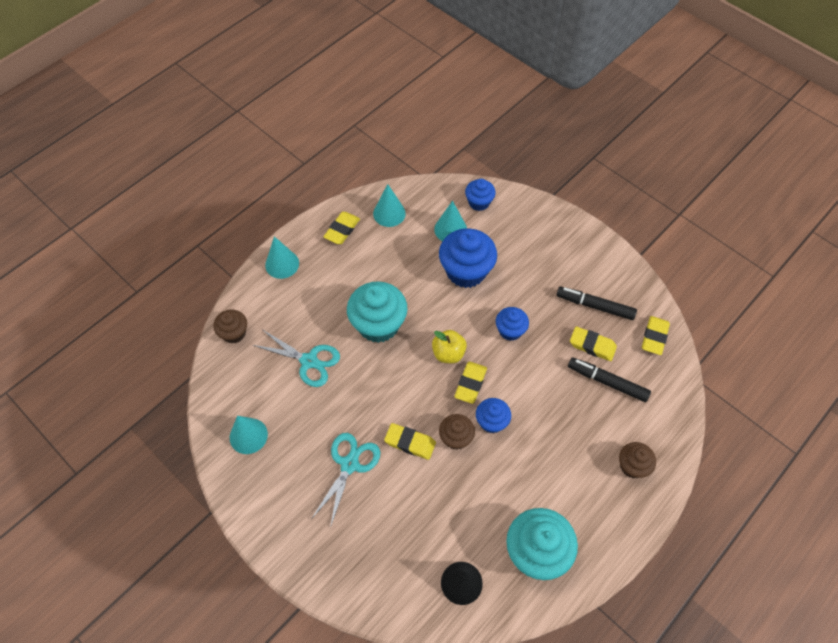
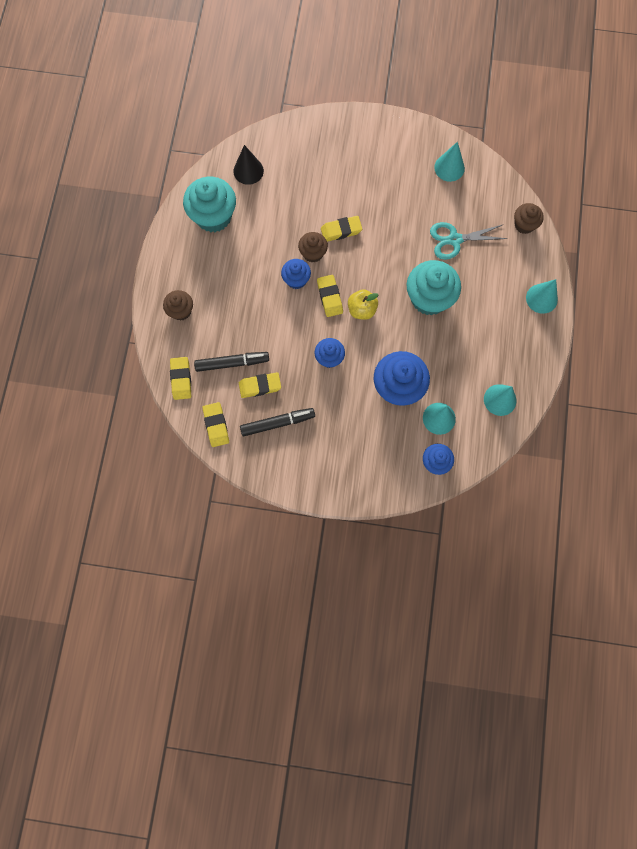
camera: 145 degrees right, 15 degrees up
turquoise scissors [312,433,380,528] -> none
yellow eraser [323,212,360,244] -> yellow eraser moved to [170,357,191,400]

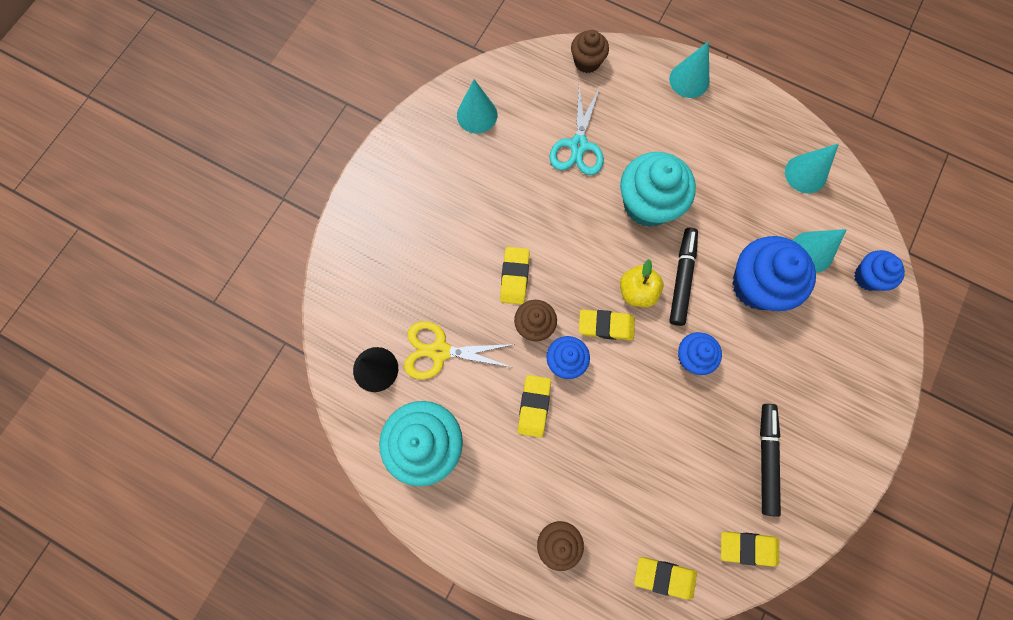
camera: 70 degrees left, 0 degrees up
black marker [194,352,269,372] -> black marker moved to [669,228,698,326]
yellow eraser [239,372,281,398] -> yellow eraser moved to [518,375,551,438]
none -> yellow scissors [404,321,515,380]

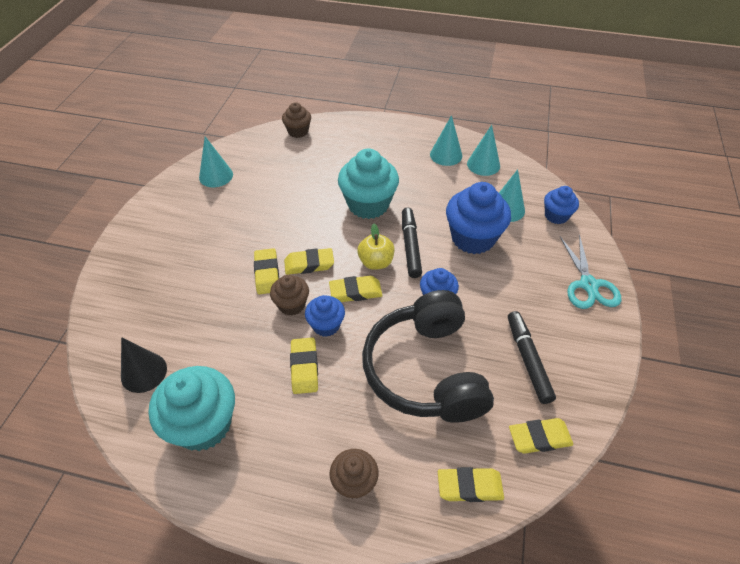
camera: 15 degrees left, 25 degrees down
yellow scissors [404,321,515,380] -> none
turquoise scissors [549,87,604,175] -> turquoise scissors moved to [560,234,621,309]
turquoise cone [669,41,709,98] -> turquoise cone moved to [430,115,462,166]
none -> yellow eraser [284,248,334,275]
none -> black headphones [362,290,494,423]

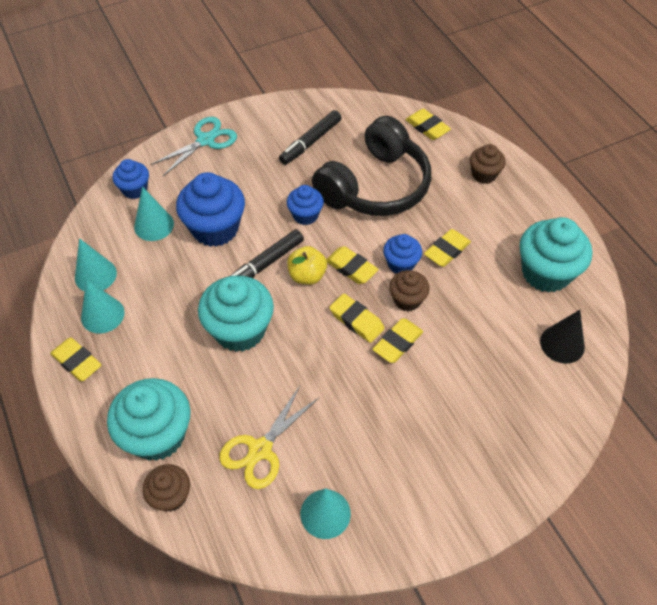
camera: 130 degrees left, 5 degrees up
yellow eraser [509,418,574,454] -> yellow eraser moved to [50,338,101,381]
none -> turquoise cupcake [107,378,191,461]
none -> yellow scissors [219,386,319,489]

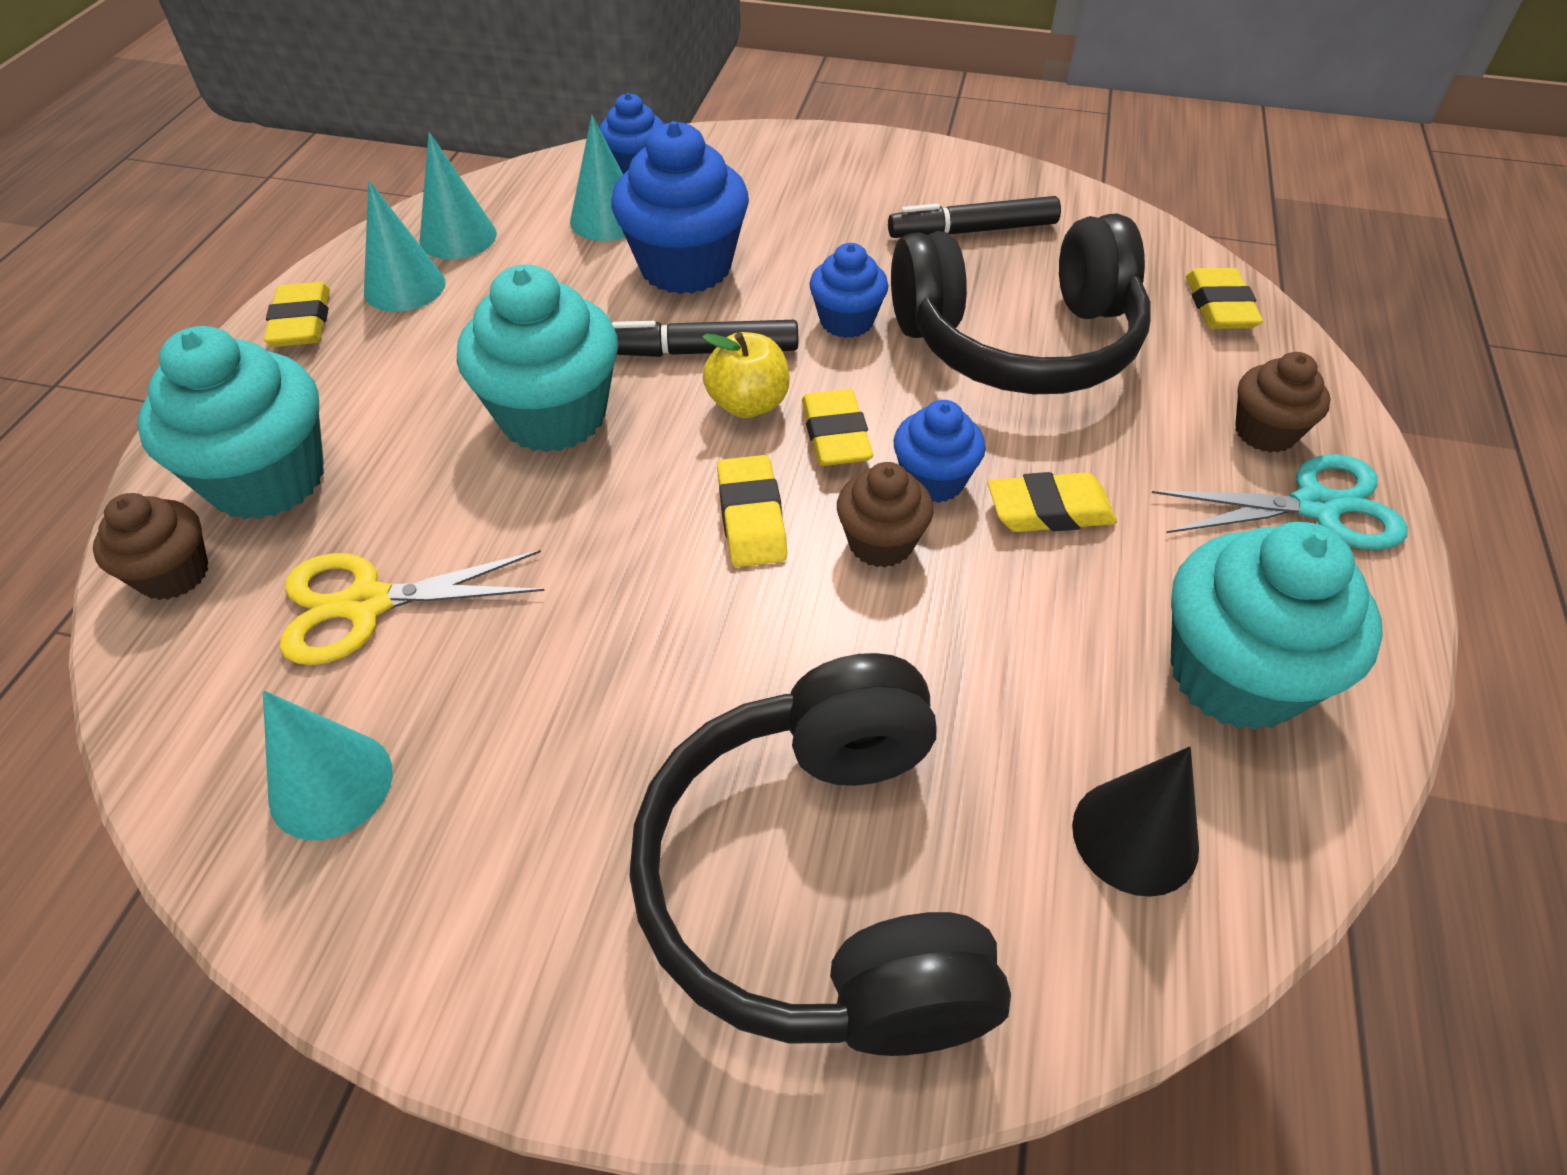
camera: 40 degrees right, 5 degrees down
turquoise scissors [151,117,237,176] -> turquoise scissors moved to [1151,454,1408,550]
yellow eraser [373,318,423,363] -> none
none -> black headphones [629,653,1011,1056]

